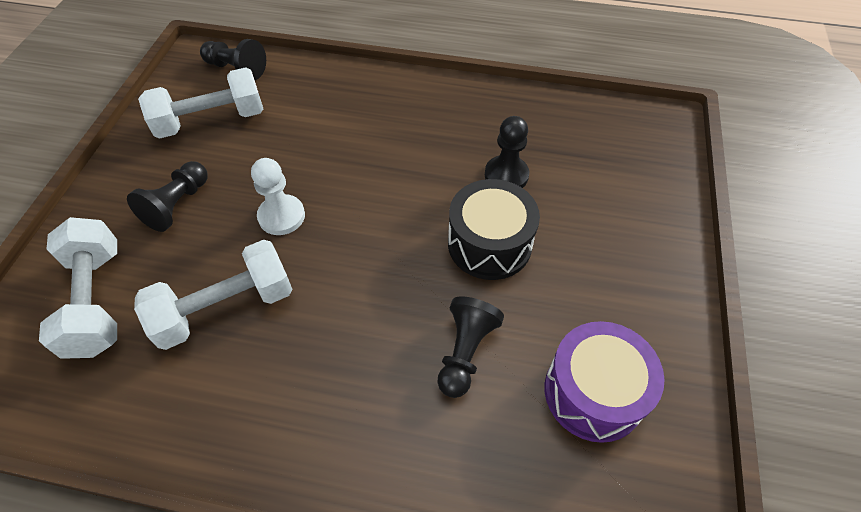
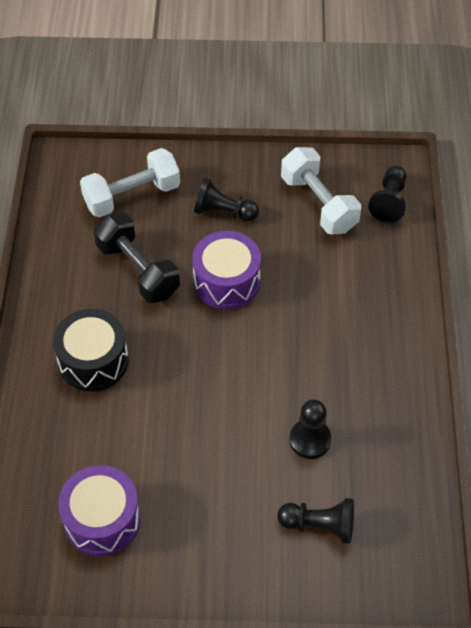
camera: 80 degrees right, 0 degrees up
white dumbbell [134,240,292,350] -> black dumbbell [94,213,180,303]
white pawn [251,158,305,235] -> purple drum [192,231,261,309]
black pawn [438,297,504,398] -> black pawn moved to [277,498,354,544]
black drum [448,179,540,280] -> black drum moved to [53,309,129,391]

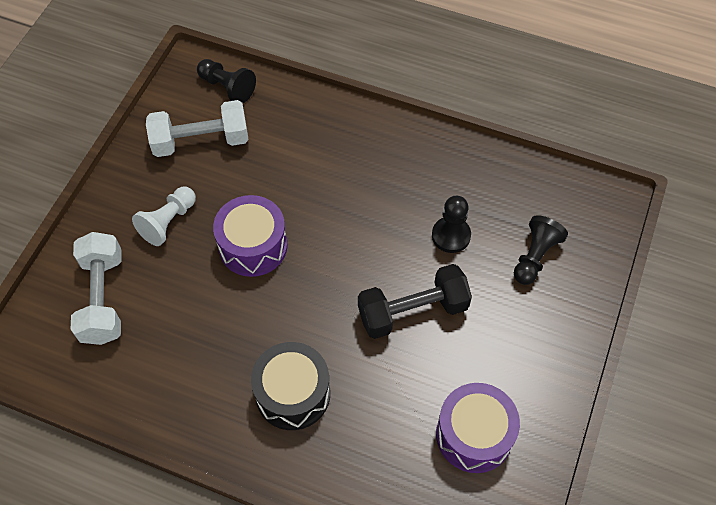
camera: 70 degrees left, 5 degrees up
black dumbbell [94,213,180,303] -> black dumbbell moved to [358,264,472,339]
black pawn [194,178,259,221] -> white pawn [132,187,196,246]

